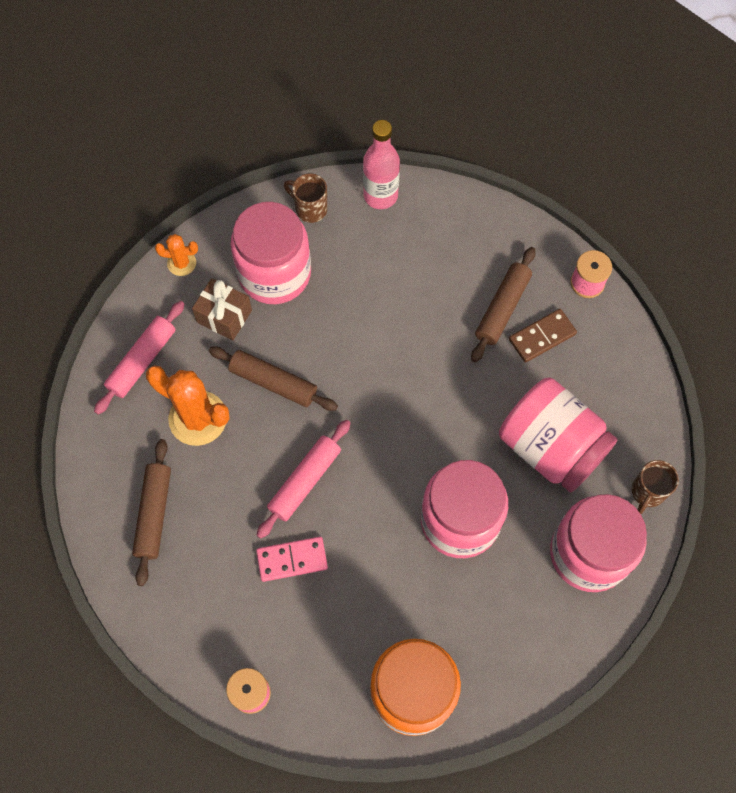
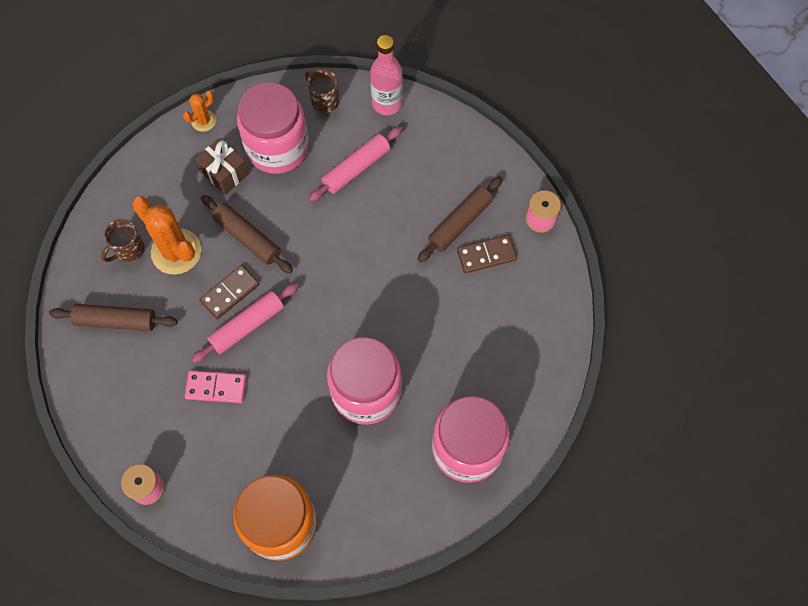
camera: 15 degrees right, 0 degrees up
pink rolling pin [94,301,184,415] -> pink rolling pin moved to [308,126,403,202]
brown rolling pin [132,439,171,586] -> brown rolling pin turned 75 degrees clockwise [49,304,178,331]
orange cactus [155,234,198,276] -> orange cactus turned 60 degrees counterclockwise [183,91,216,132]
pink jar [499,377,618,492] -> none
brown mug [632,460,679,514] -> brown mug moved to [101,219,145,262]
none -> brown domino [199,265,259,320]

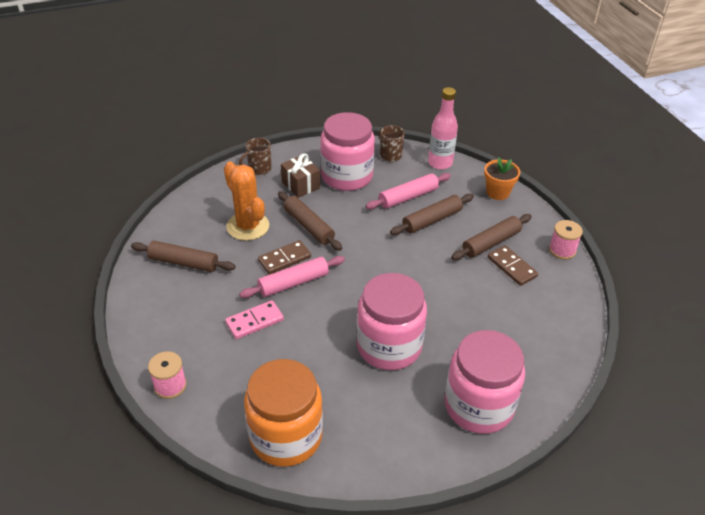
camera: 10 degrees right, 25 degrees down
brown mug [101,219,145,262] -> brown mug moved to [239,138,272,175]
orange cactus [183,91,216,132] -> none
pink domino [185,371,246,403] -> pink domino turned 45 degrees counterclockwise [225,300,284,339]
brown domino [457,235,517,273] -> brown domino turned 60 degrees clockwise [488,245,538,286]
none -> brown rolling pin [390,194,474,235]
none -> orange flower pot [484,157,520,200]

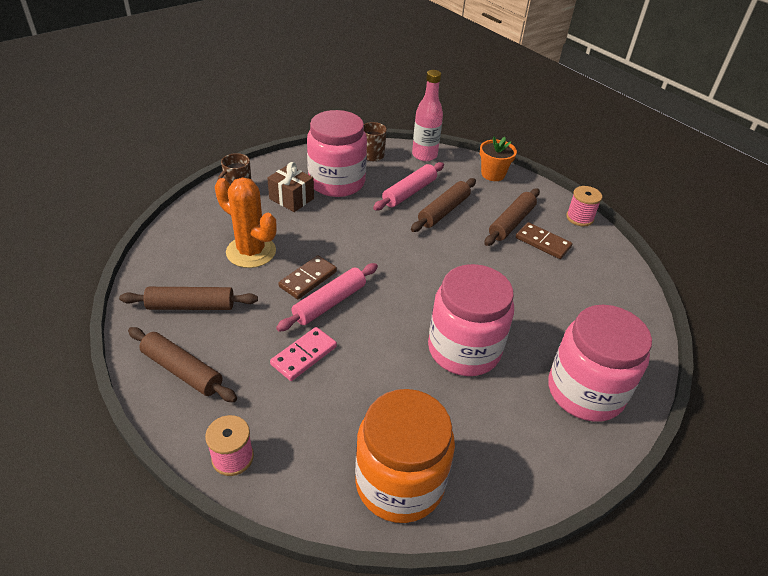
camera: 20 degrees left, 0 degrees up
brown rolling pin [278,191,342,251] -> brown rolling pin moved to [128,327,237,402]

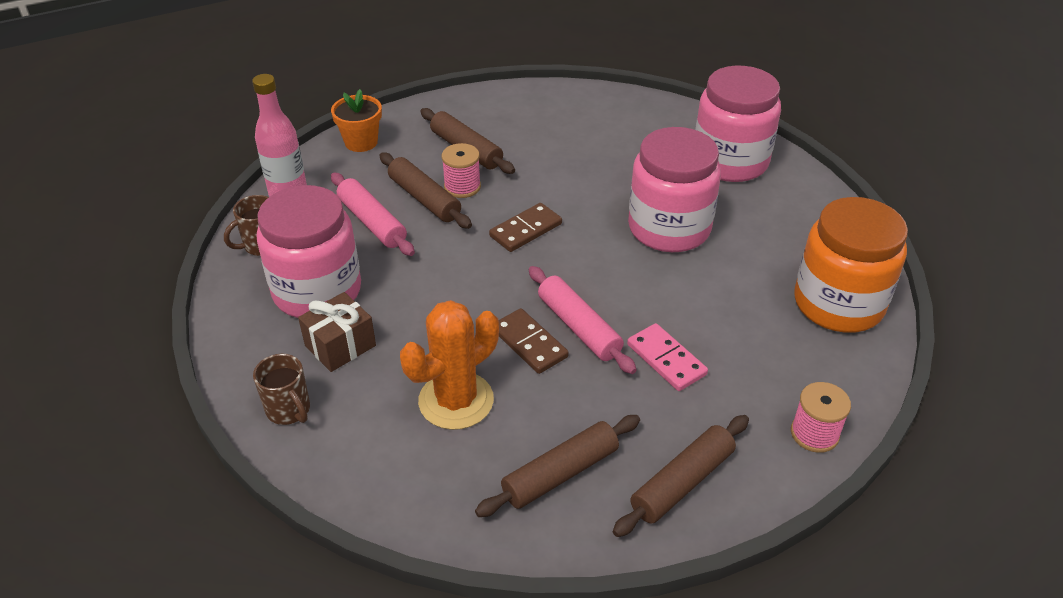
camera: 75 degrees left, 0 degrees up
brown rolling pin [119,287,258,310] -> brown rolling pin turned 45 degrees clockwise [475,415,640,517]
brown domino [516,222,573,259] -> brown domino moved to [489,203,562,252]
pink spool [566,186,602,226] -> pink spool moved to [442,143,481,198]

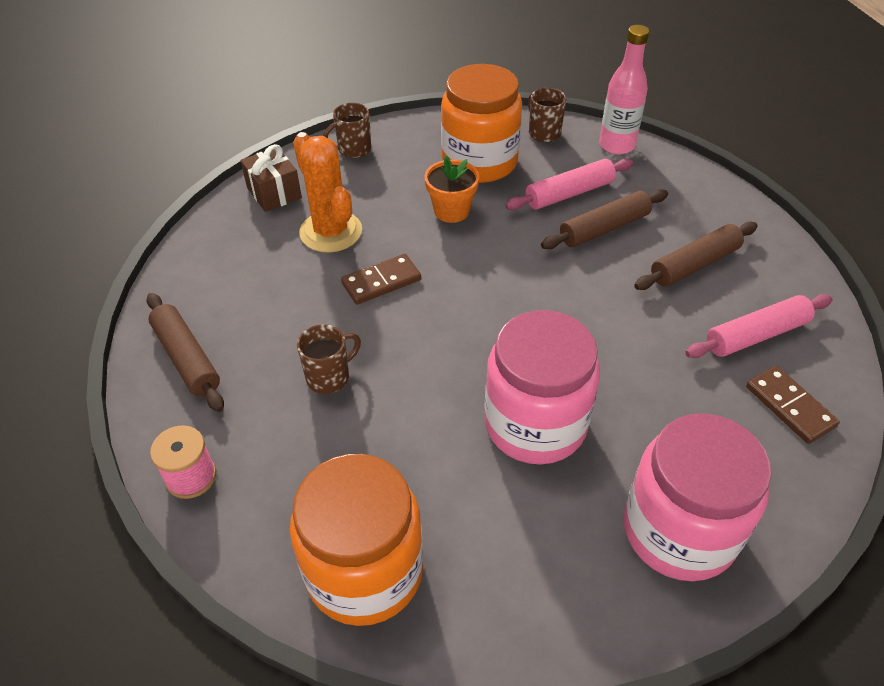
camera: 100 degrees right, 5 degrees up
pink jar [257,185,361,318] -> orange jar [441,64,522,183]
brown gift [298,292,376,372] -> brown gift moved to [240,144,302,212]
orange flower pot [331,89,382,152] -> orange flower pot moved to [424,156,479,223]
pink spool [442,143,481,198] -> none
brown rolling pin [475,415,640,517] -> none
brown domino [489,203,562,252] -> brown domino moved to [746,366,840,444]
pink rolling pin [529,266,637,374] -> pink rolling pin moved to [685,294,833,358]
pink domino [627,323,708,391] -> brown mug [297,324,361,394]

